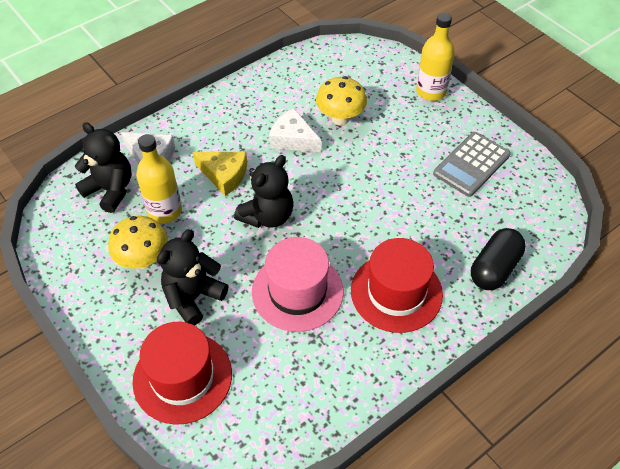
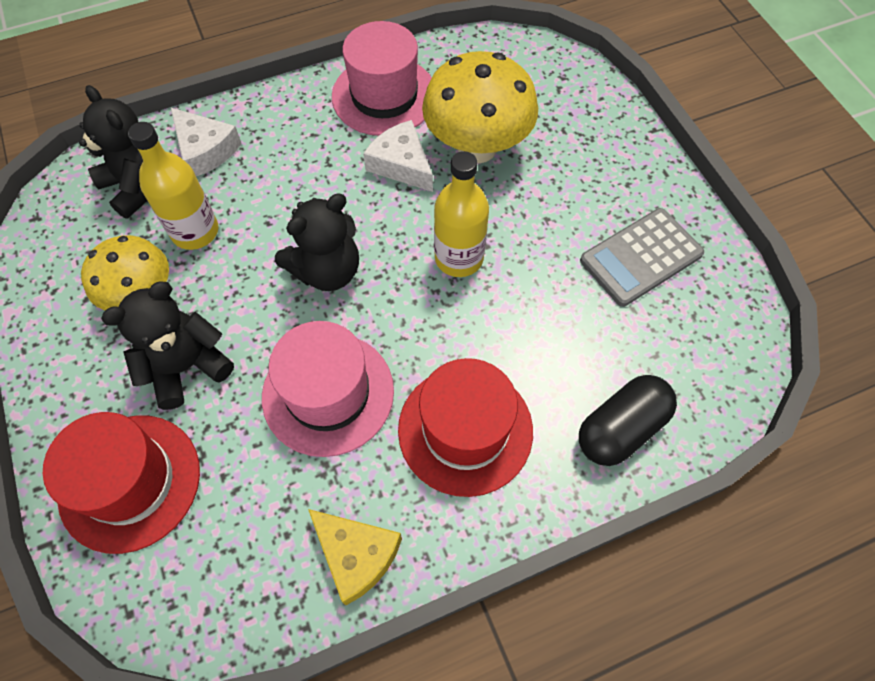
camera: 15 degrees right, 10 degrees up
yellow cheese [193,152,247,196] -> yellow cheese moved to [308,509,402,605]
yellow mushroom [316,76,367,125] -> yellow mushroom [422,51,538,163], size x1.52
yellow bottle [416,13,455,101] -> yellow bottle moved to [434,151,489,277]
none -> pink hat [332,21,432,136]

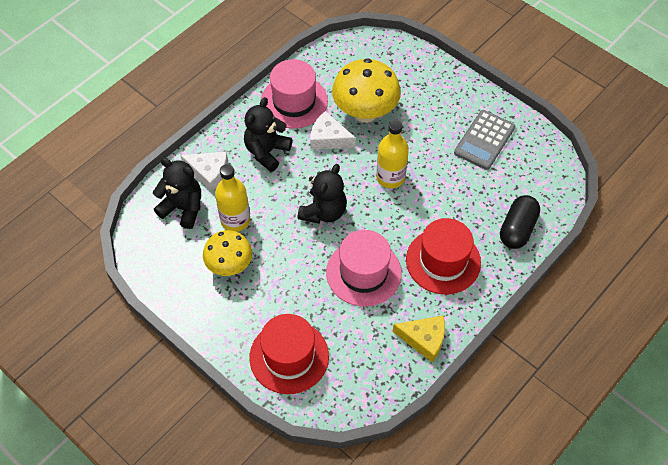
camera: 25 degrees left, 5 degrees down
black teddy bear [101,281,234,410] -> black teddy bear moved to [244,97,292,172]

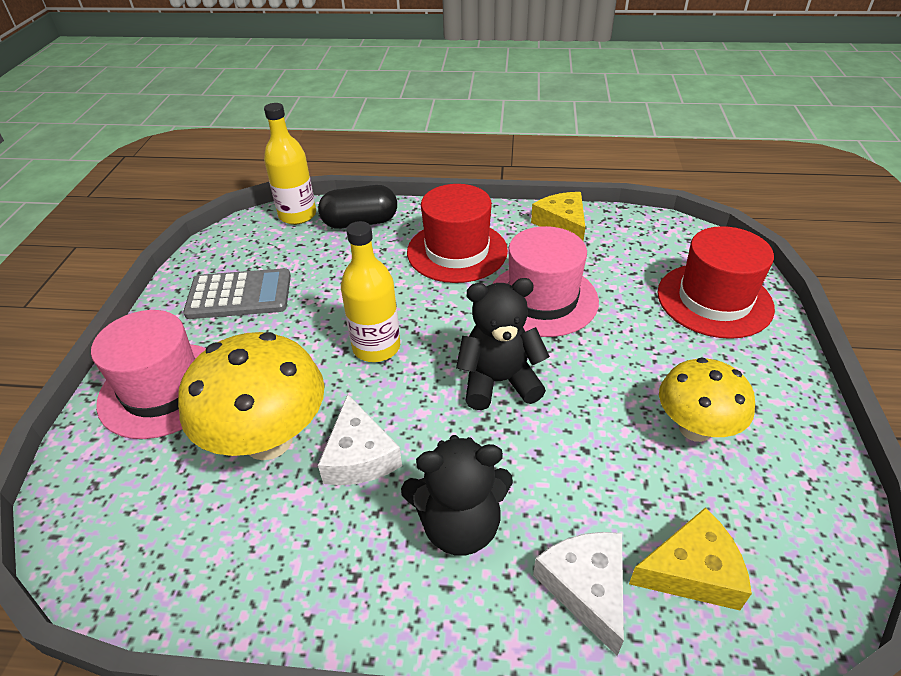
camera: 125 degrees left, 15 degrees down
black teddy bear [153,158,201,229] -> yellow cheese [629,508,752,610]
yellow bottle [215,164,250,232] -> yellow bottle moved to [264,103,316,225]
pink hat [261,59,328,129] -> pink hat moved to [91,310,206,439]

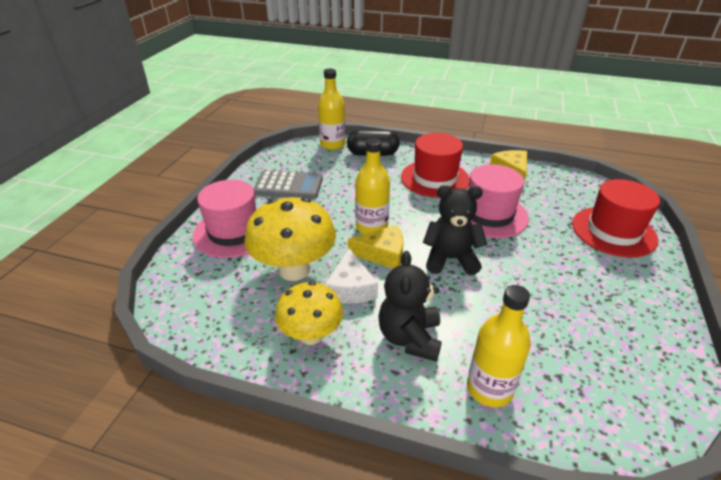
camera: 10 degrees right, 5 degrees down
black teddy bear [401,435,513,556] -> black teddy bear turned 90 degrees clockwise [378,251,442,362]
white cheese [533,532,624,656] -> yellow bottle [467,285,531,407]
yellow cheese [629,508,752,610] -> yellow cheese moved to [348,225,403,269]
yellow mushroom [659,358,755,442] -> yellow mushroom moved to [275,282,343,345]

